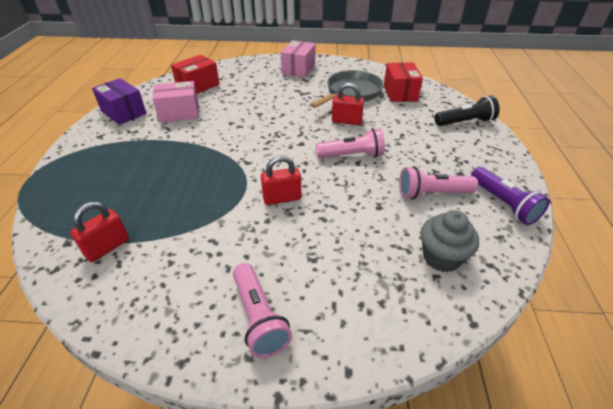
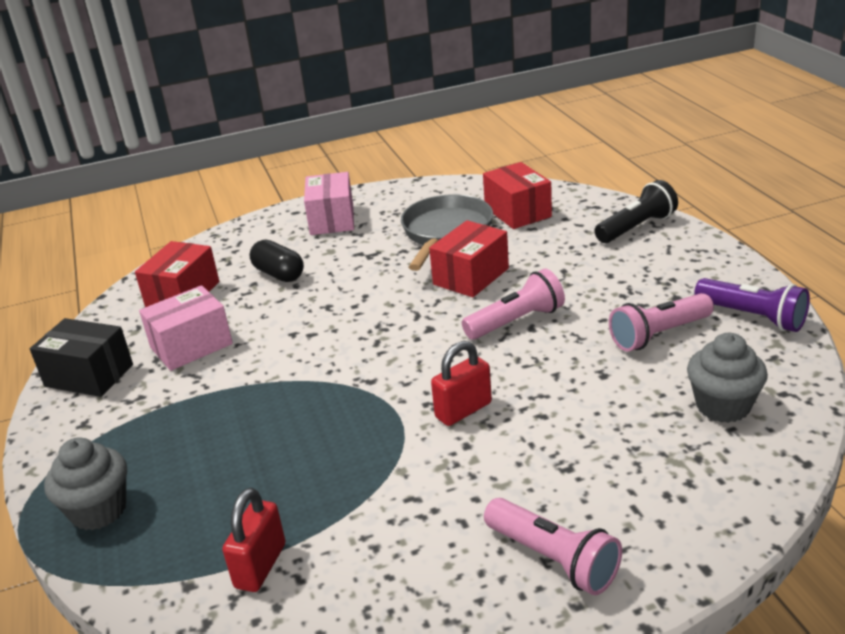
camera: 20 degrees left, 10 degrees down
purple box [92,78,147,125] -> black box [30,318,133,397]
red padlock [332,82,364,125] -> red box [429,220,509,297]
none -> grey cupcake [44,437,127,530]
none -> black capsule [249,240,304,282]

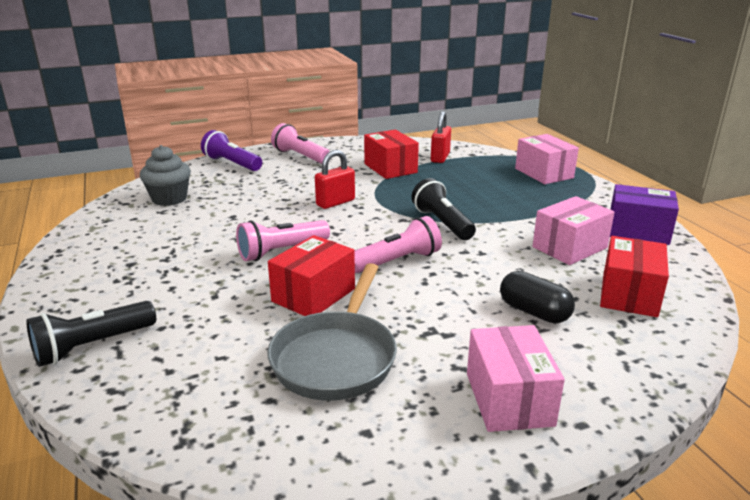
camera: 175 degrees right, 5 degrees down
black box [30,318,133,397] -> purple box [610,184,679,245]
grey cupcake [44,437,127,530] -> pink box [515,134,579,184]
red box [483,162,552,229] -> red box moved to [364,130,419,179]
pink flashlight [609,293,714,351] -> pink flashlight moved to [354,216,442,273]
purple flashlight [694,278,810,332] -> purple flashlight moved to [201,130,262,171]
none -> black flashlight [412,178,476,240]

